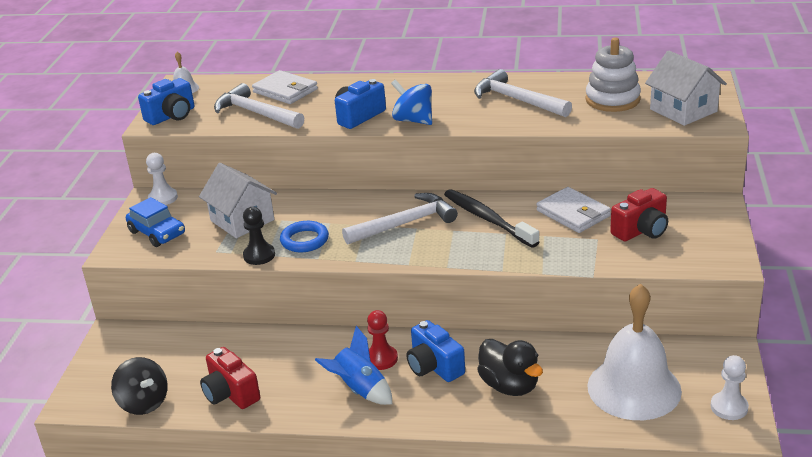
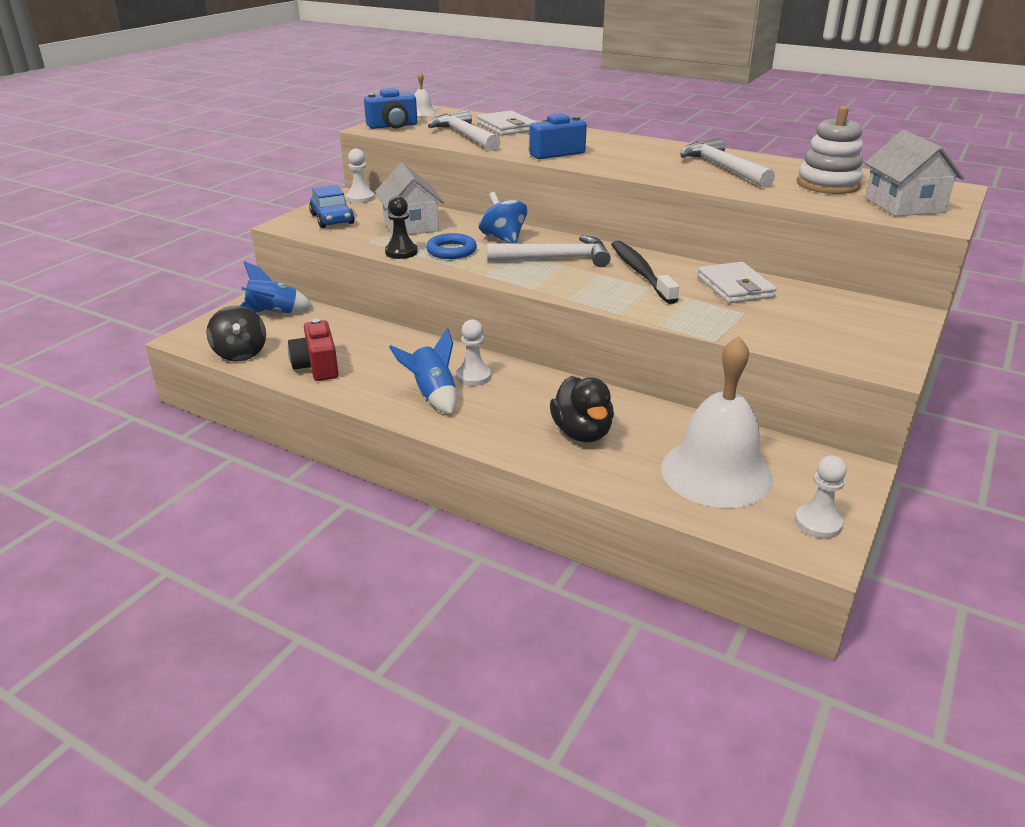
camera: 20 degrees right, 0 degrees up
red pawn [367,310,398,370] -> white pawn [456,319,491,386]
blue spinning top [391,80,432,125] -> blue spinning top moved to [479,192,527,244]
blue camera [406,320,465,382] -> none
red camera [610,188,668,241] -> none
none -> blue rocket [239,261,313,313]

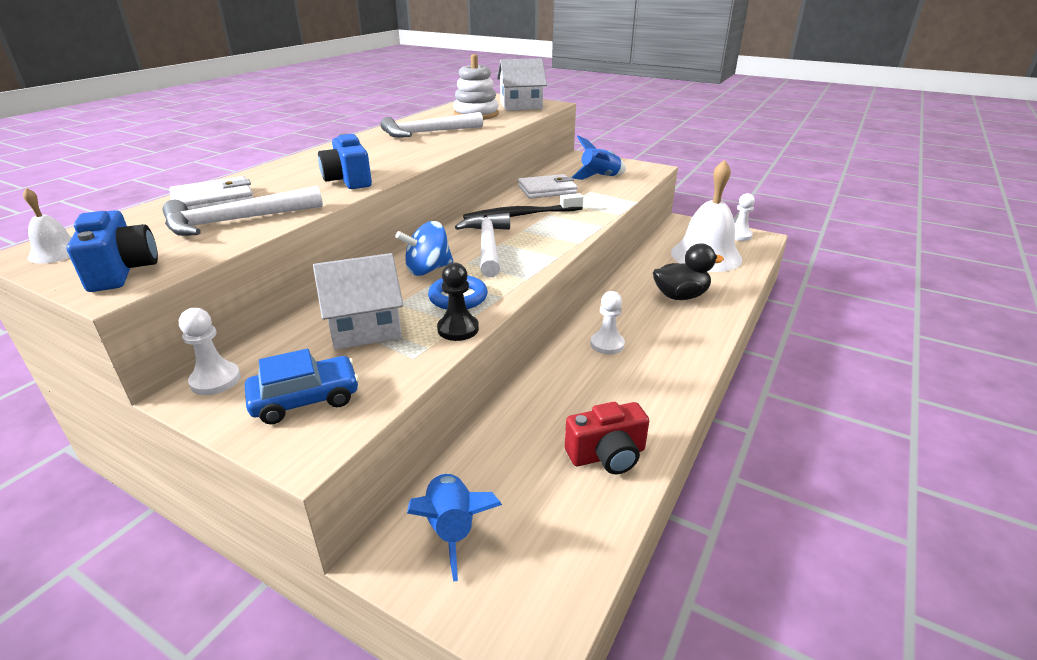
camera: 90 degrees left, 0 degrees up
black spinning top [206,306,266,362] -> none
blue rocket [389,328,457,414] -> blue rocket moved to [572,135,626,180]

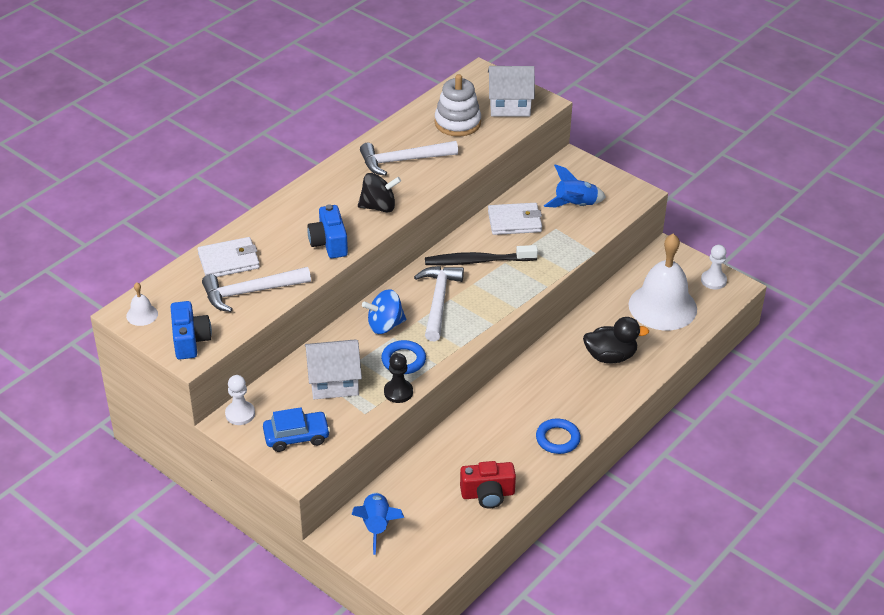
camera: 10 degrees right, 10 degrees up
white pawn [590,291,625,354] -> none
none -> black spinning top [358,173,401,212]
none -> blue ring [536,418,581,454]

